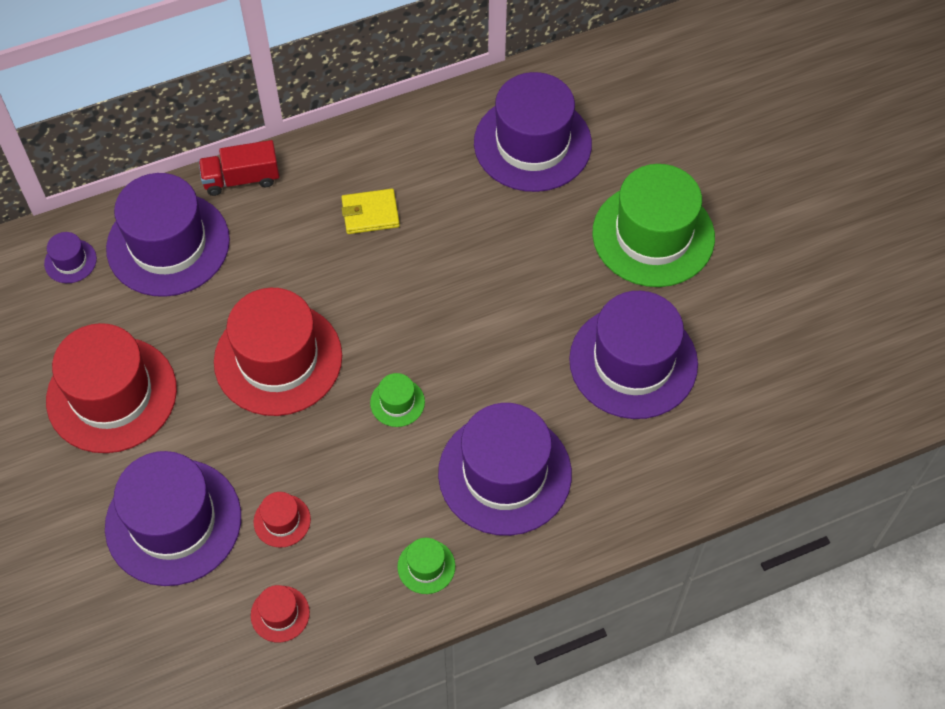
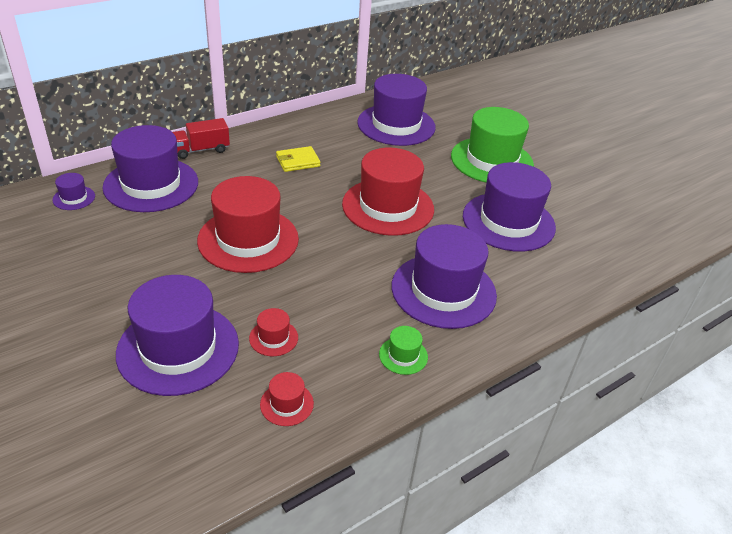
camera: 15 degrees left, 20 degrees down
red hat [46,323,177,453] -> red hat moved to [342,148,434,236]
green hat [370,373,425,427] -> none

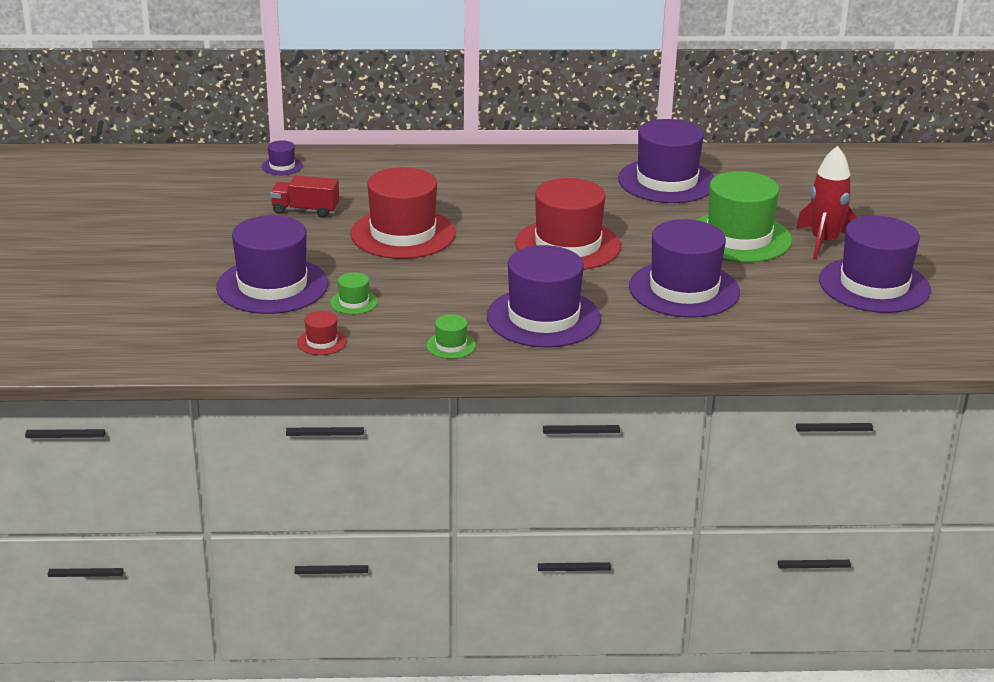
camera: 35 degrees right, 10 degrees down
purple hat [103,125,198,212] -> purple hat moved to [819,216,931,313]
red truck [173,118,230,159] -> red truck moved to [270,175,339,218]
red hat [249,308,298,356] -> green hat [330,272,378,314]
yellow wallet [276,146,321,172] -> none
none -> red rocket [796,146,857,259]

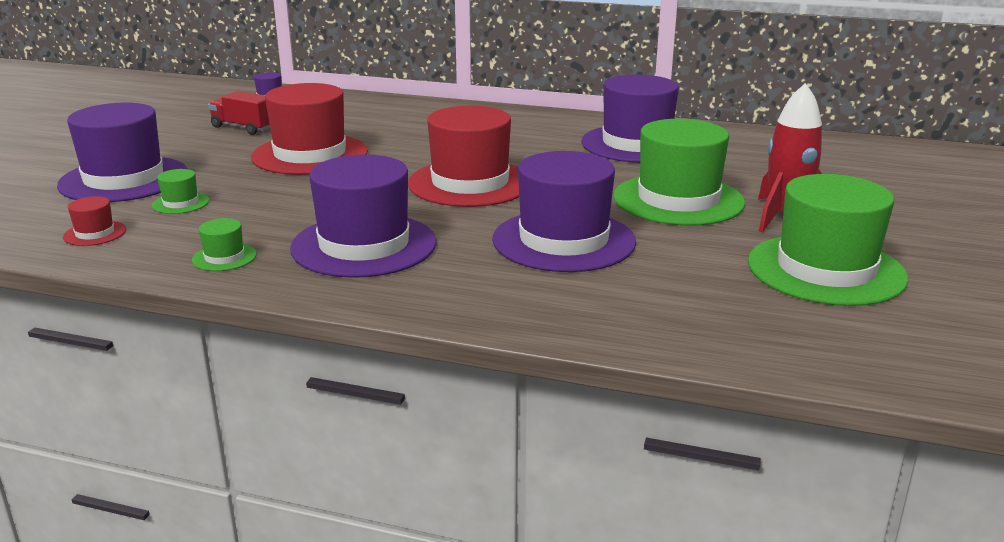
camera: 20 degrees right, 5 degrees down
purple hat [819,216,931,313] -> green hat [748,174,908,306]

